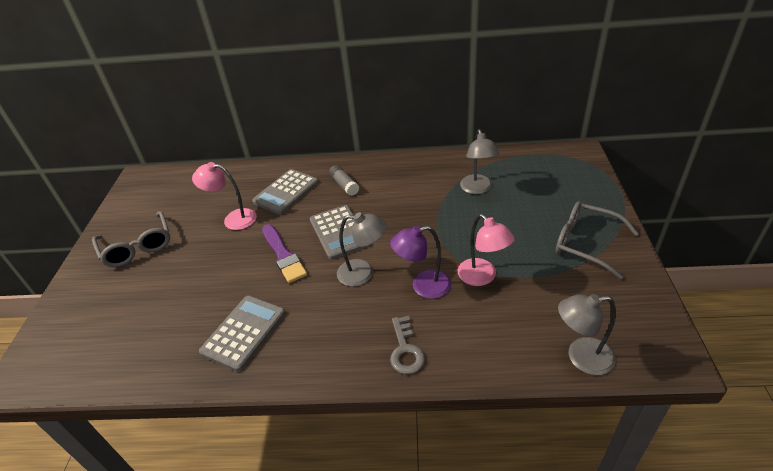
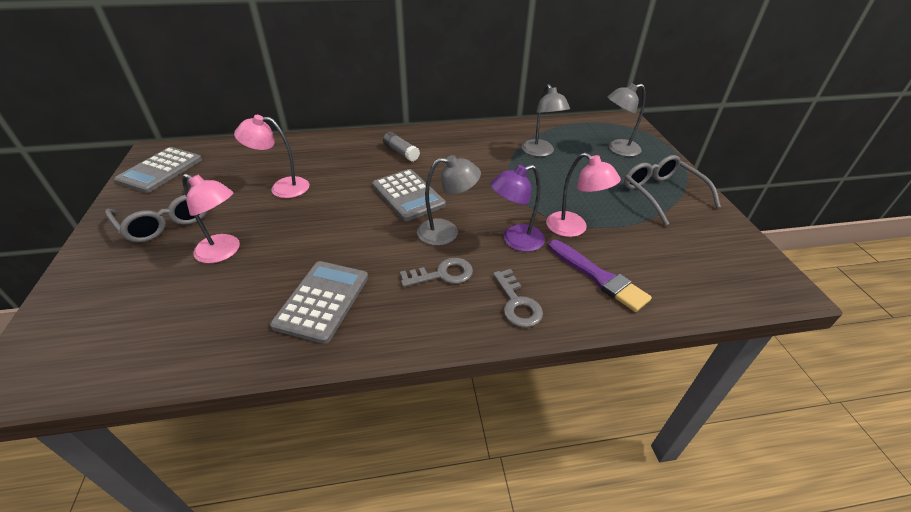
camera: 15 degrees left, 0 degrees up
grey calculator [252,169,319,215] -> grey calculator moved to [114,147,202,193]
purple brush [262,224,307,283] -> purple brush moved to [548,240,652,312]
grey glasses [556,202,639,279] -> grey glasses turned 45 degrees clockwise [624,155,721,225]
grey lamp [558,294,616,375] -> grey lamp moved to [607,83,645,157]
none -> pink lamp [182,174,240,263]
none -> grey key [400,258,473,287]

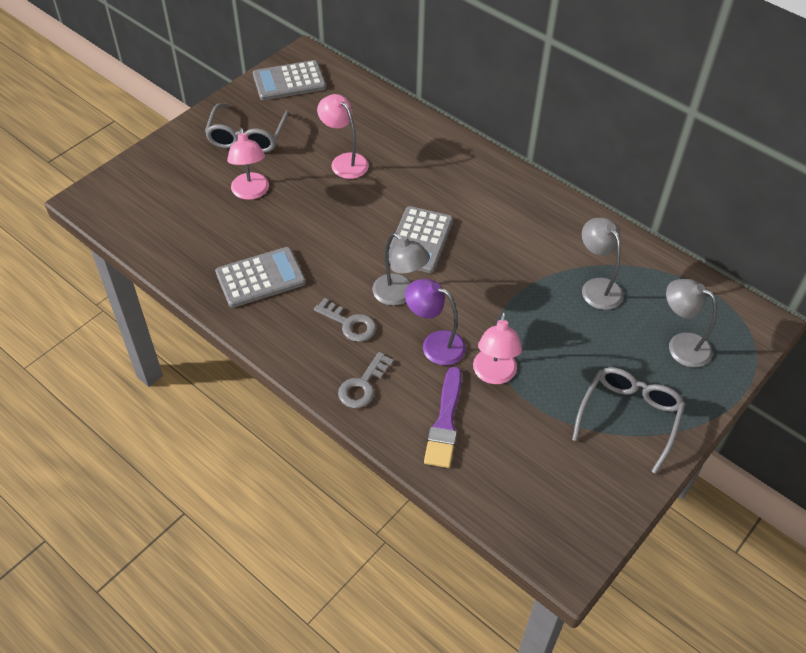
camera: 50 degrees right, 10 degrees up
grey glue stick [383,132,420,162] -> none
grey lamp [522,84,570,157] -> grey lamp turned 120 degrees clockwise [582,218,624,310]

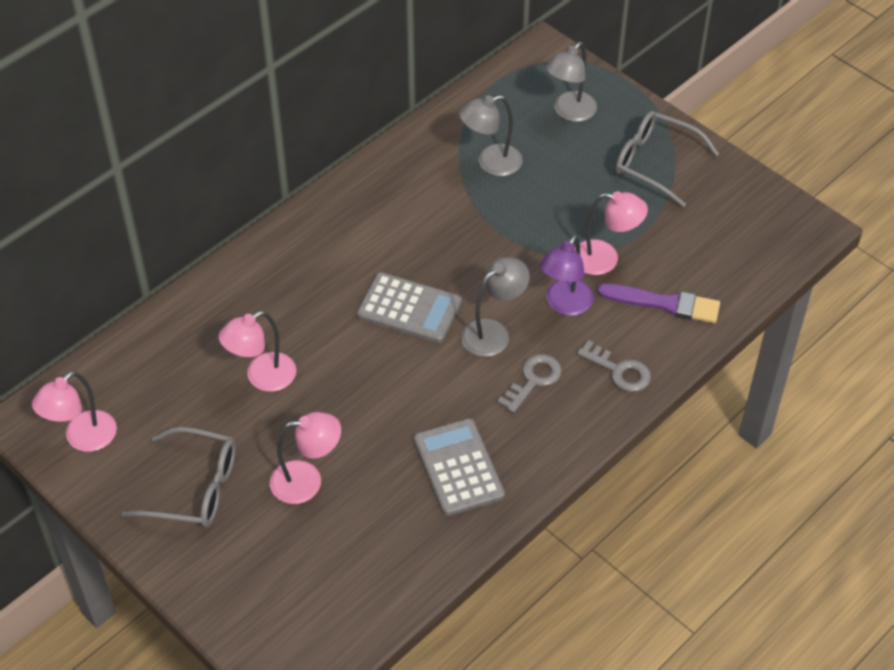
camera: 85 degrees left, 0 degrees up
grey calculator [253,60,326,100] -> pink lamp [32,371,117,452]

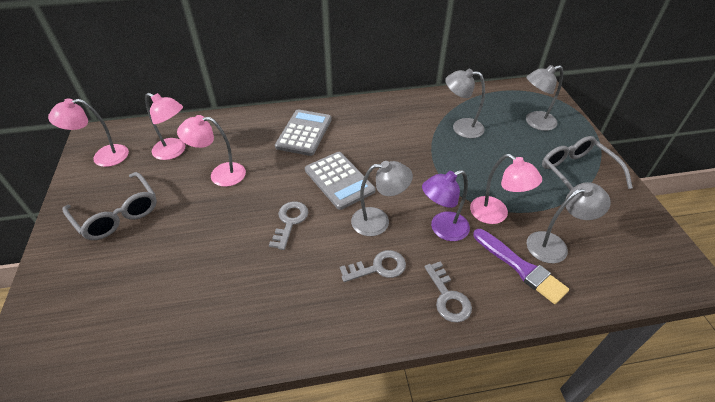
camera: 35 degrees right, 5 degrees down
pink lamp [270,412,341,504] -> pink lamp moved to [145,93,185,160]
grey calculator [414,418,505,516] -> grey calculator moved to [275,109,332,156]
none -> grey key [269,201,308,250]
none -> grey lamp [526,182,611,263]

